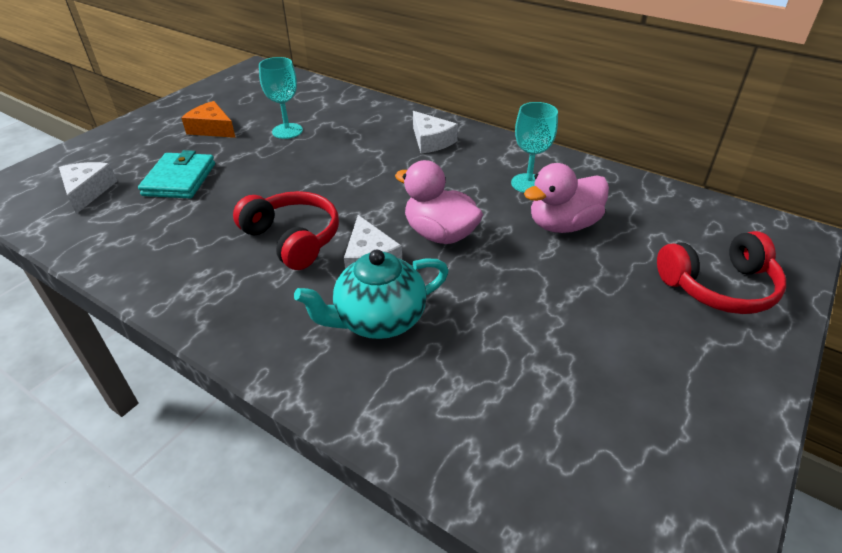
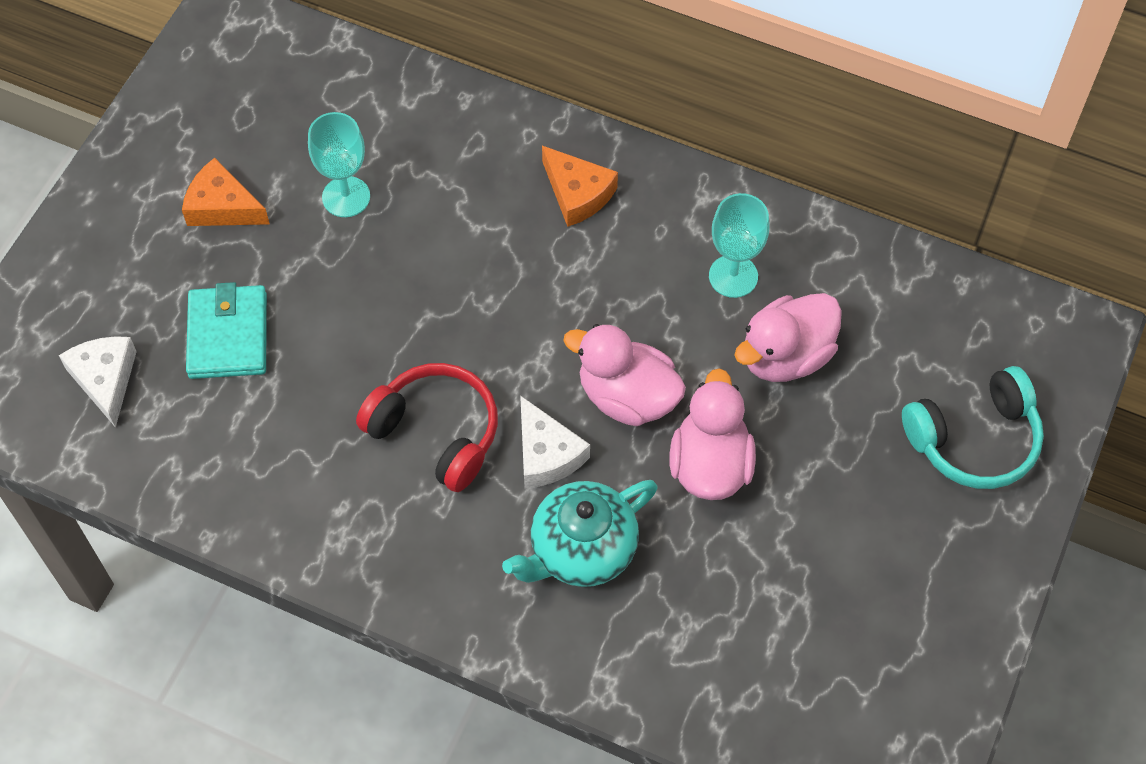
camera: 10 degrees left, 20 degrees up
white cheese [413,111,458,153] -> orange cheese [542,146,618,227]
red headphones [657,231,786,314] -> turquoise headphones [902,366,1044,489]
none -> pink duck [670,368,756,500]

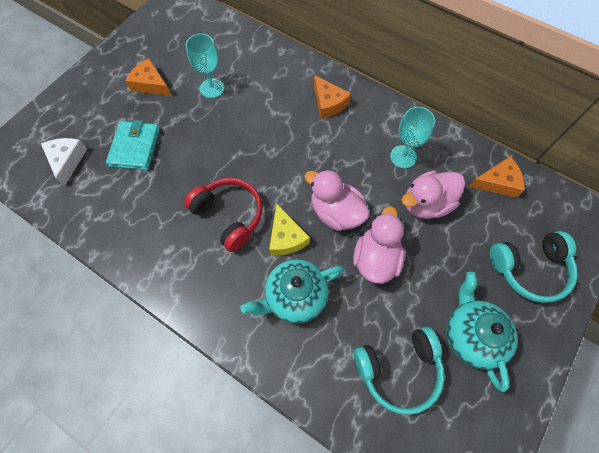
camera: 10 degrees right, 5 degrees up
white cheese [520,395,590,489] -> yellow cheese [269,203,310,256]
none -> turquoise headphones [354,327,444,415]
none -> turquoise teapot [446,272,518,392]
none -> orange cheese [469,156,525,198]

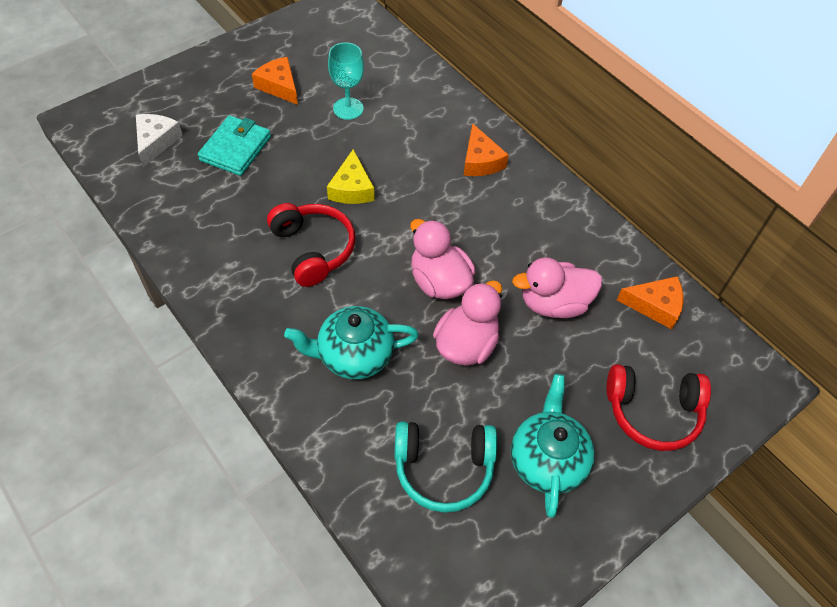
camera: 15 degrees right, 10 degrees down
yellow cheese [269,203,310,256] -> yellow cheese moved to [327,149,375,204]
turquoise goblet [390,107,435,168] -> none
turquoise headphones [490,231,578,303] -> red headphones [607,364,711,451]

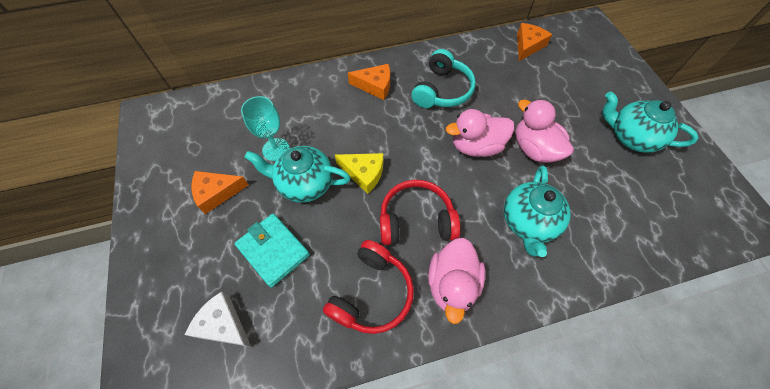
camera: 65 degrees left, 5 degrees up
turquoise headphones [394,422,497,513] -> turquoise headphones moved to [411,49,476,108]
pink duck [512,257,602,318] -> pink duck moved to [428,237,485,324]
red headphones [607,364,711,451] -> red headphones moved to [323,240,414,334]
none -> turquoise teapot [244,146,351,203]

